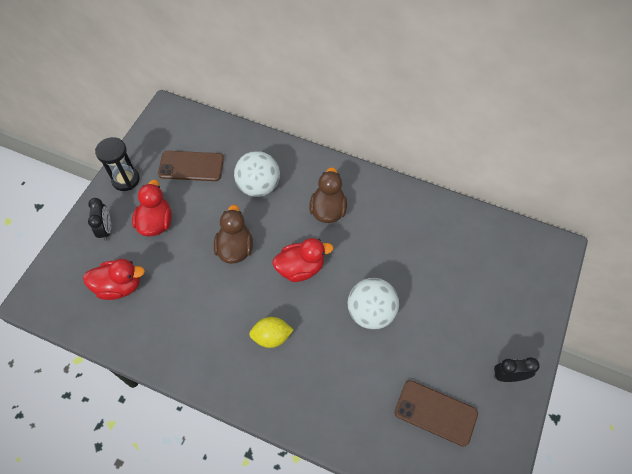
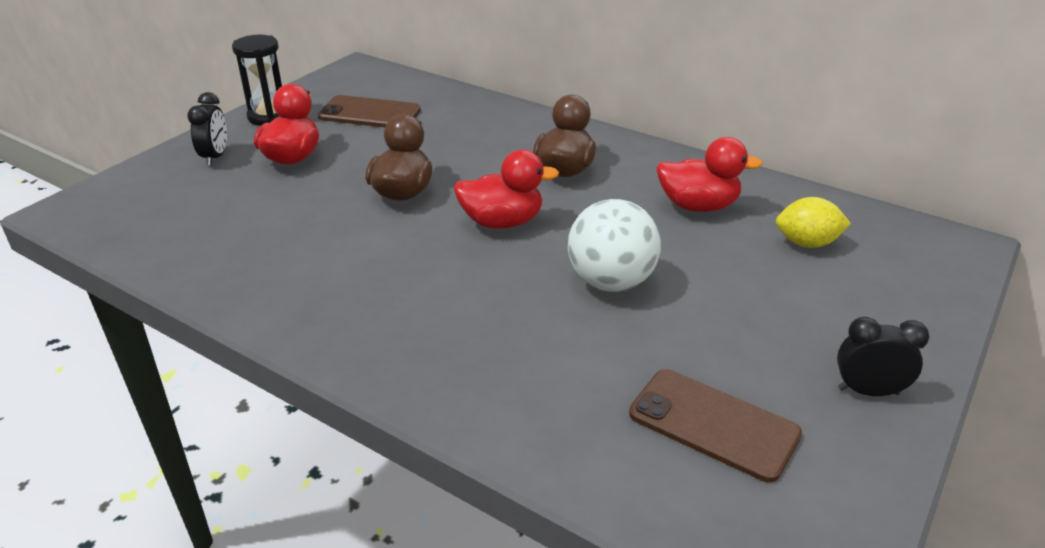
camera: 10 degrees right, 25 degrees down
red duck [83,259,145,300] -> red duck moved to [656,137,763,212]
white ball [234,151,280,197] -> none
yellow lemon [249,317,293,348] -> yellow lemon moved to [776,197,851,248]

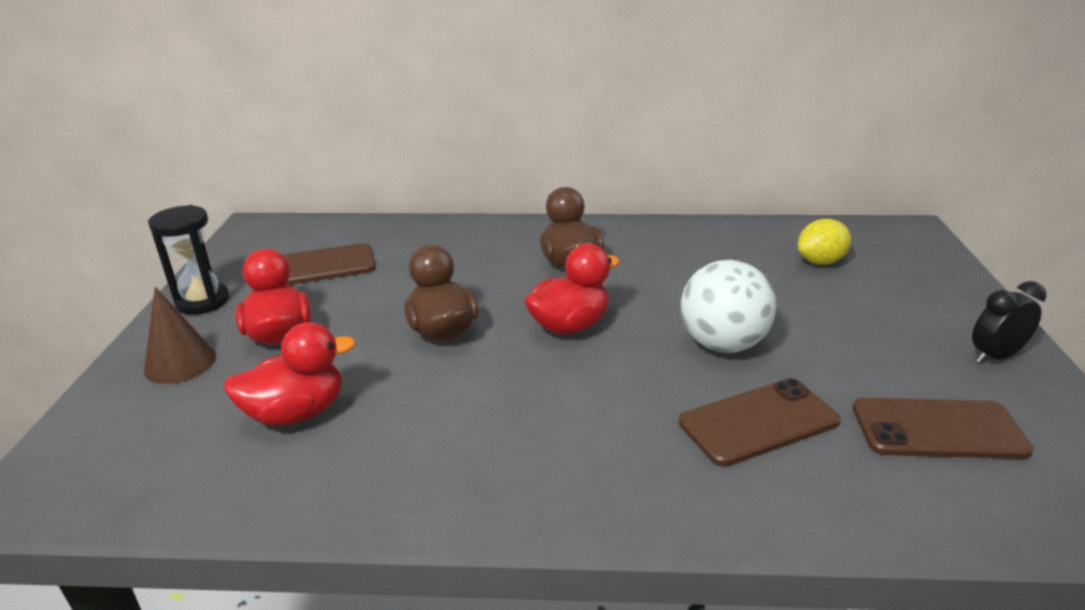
camera: 30 degrees left, 5 degrees down
black clock [187,92,227,166] -> brown cone [144,287,216,384]
red duck [656,137,763,212] -> red duck moved to [223,322,356,426]
none -> brown phone [679,378,840,466]

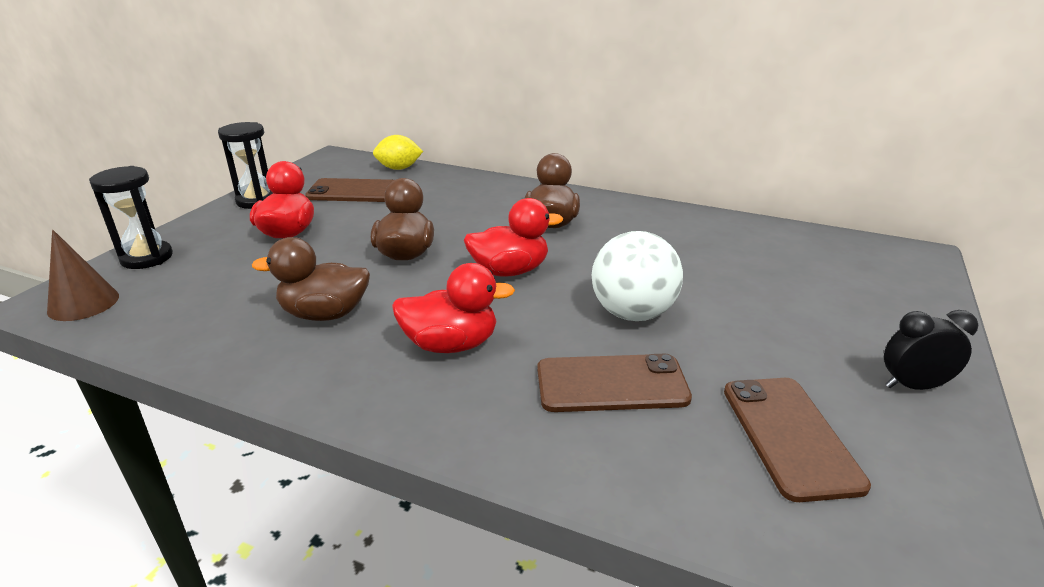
camera: 20 degrees right, 0 degrees up
brown cone [144,287,216,384] -> brown cone moved to [47,230,119,321]
red duck [223,322,356,426] -> red duck moved to [392,263,515,353]
yellow lemon [798,219,851,265] -> yellow lemon moved to [373,135,423,170]
brown phone [852,398,1034,459] -> brown phone turned 60 degrees clockwise [724,378,871,502]
none -> black hourglass [89,166,173,269]
none -> brown duck [252,237,370,321]

